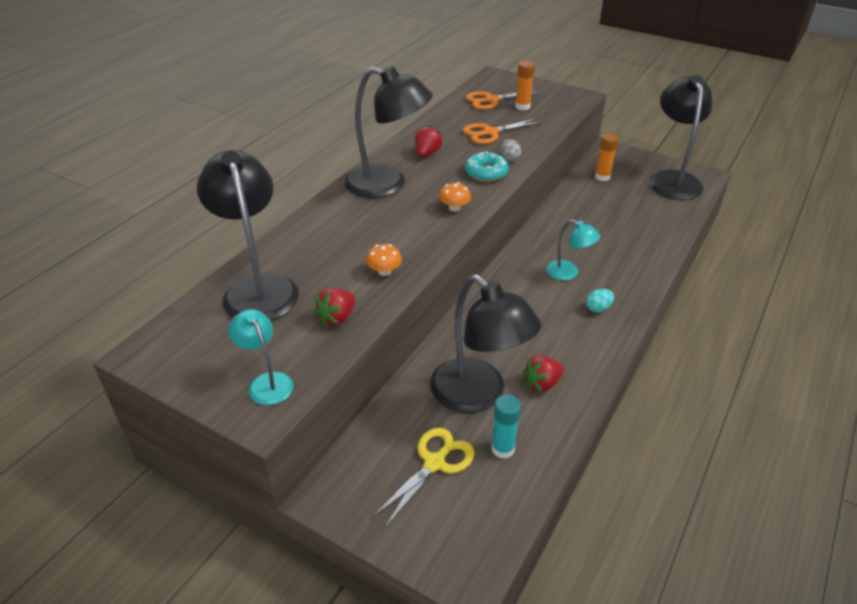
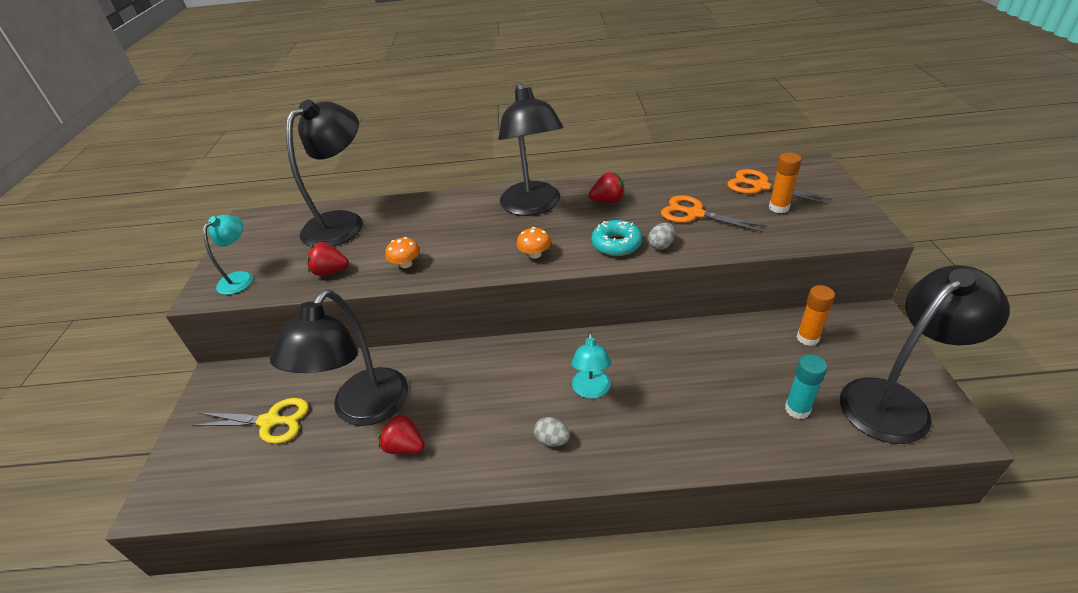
camera: 60 degrees right, 0 degrees up
turquoise glue stick [491,395,521,459] -> turquoise glue stick moved to [785,354,827,419]
turquoise egg [586,289,614,313] -> grey egg [534,417,570,447]

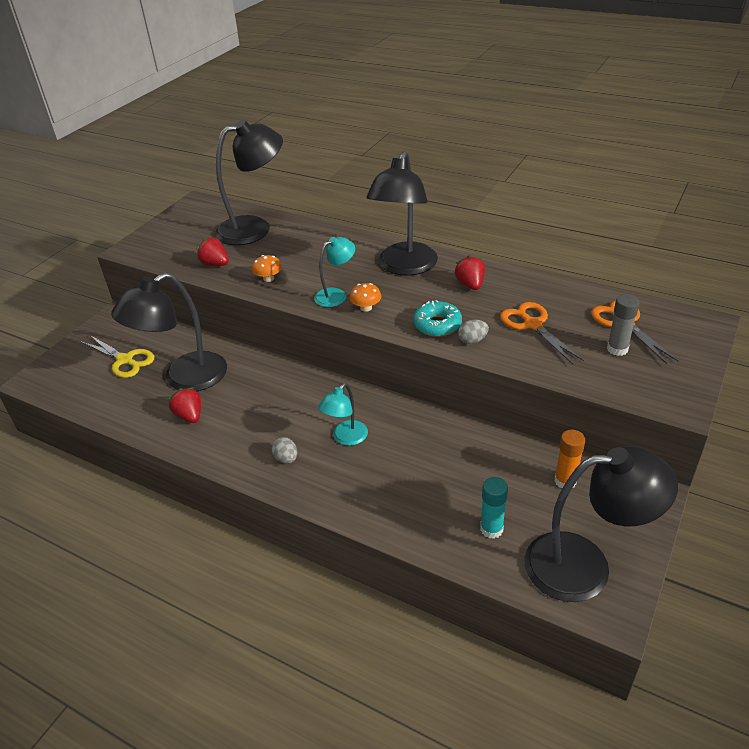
camera: 30 degrees right, 0 degrees up
turquoise lamp [203,215,253,295] -> turquoise lamp moved to [314,237,355,307]
red strawberry [589,172,625,203] -> red strawberry turned 120 degrees counterclockwise [455,255,485,290]
orange glue stick [769,152,802,213] -> grey glue stick [607,294,639,356]

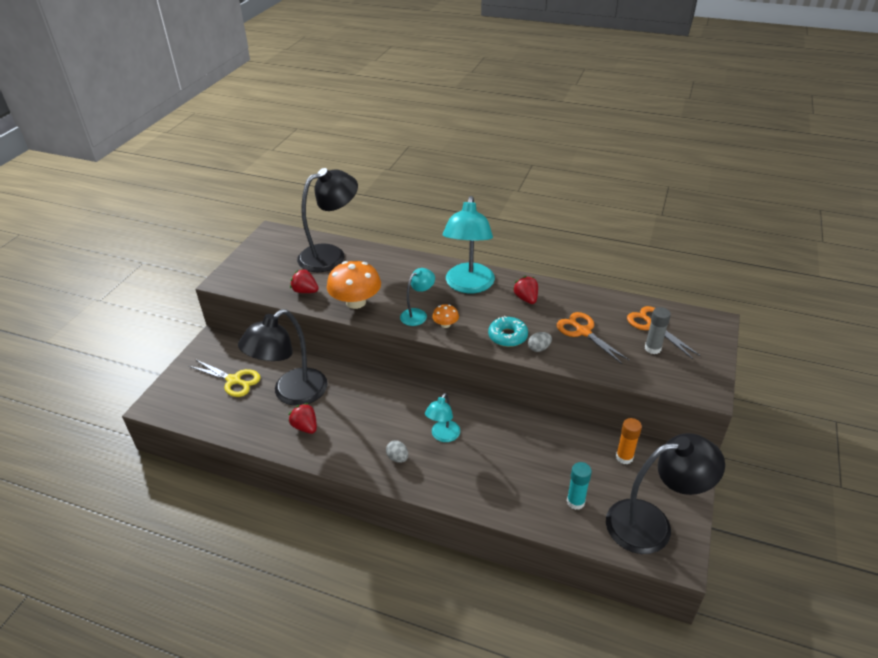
camera: 10 degrees left, 0 degrees up
orange mushroom [252,255,282,282] -> orange mushroom [327,261,381,309], size x2.10
black lamp [366,151,438,276] -> turquoise lamp [443,196,495,293]

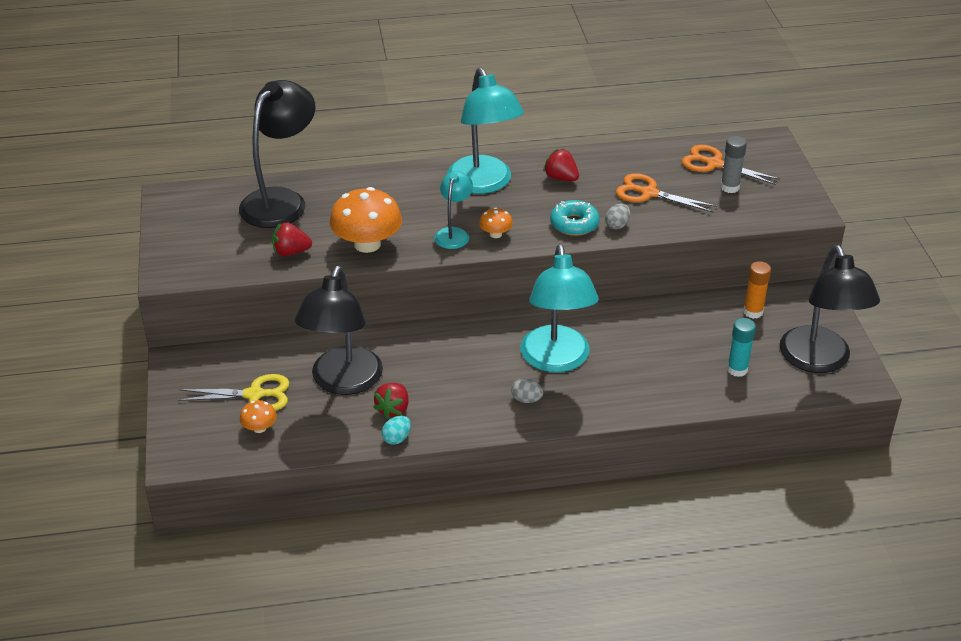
camera: 30 degrees left, 0 degrees up
red strawberry [288,403,317,434] -> red strawberry turned 90 degrees counterclockwise [373,383,409,419]
turquoise lamp [425,393,460,442] -> turquoise lamp [520,244,599,373], size x1.94
black lamp [606,433,725,554] -> black lamp turned 120 degrees clockwise [780,245,880,373]
none -> orange mushroom [240,400,277,433]
none -> turquoise egg [382,416,411,445]

